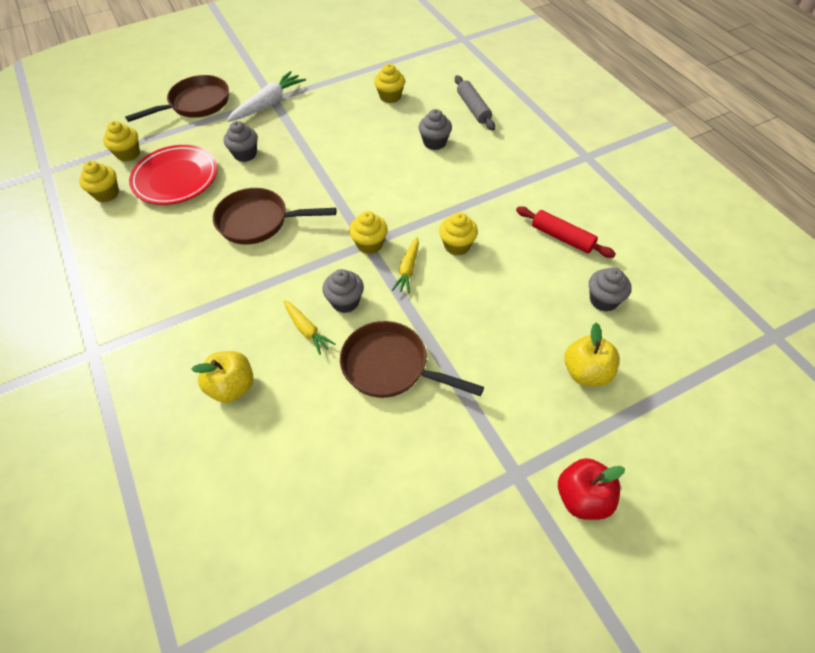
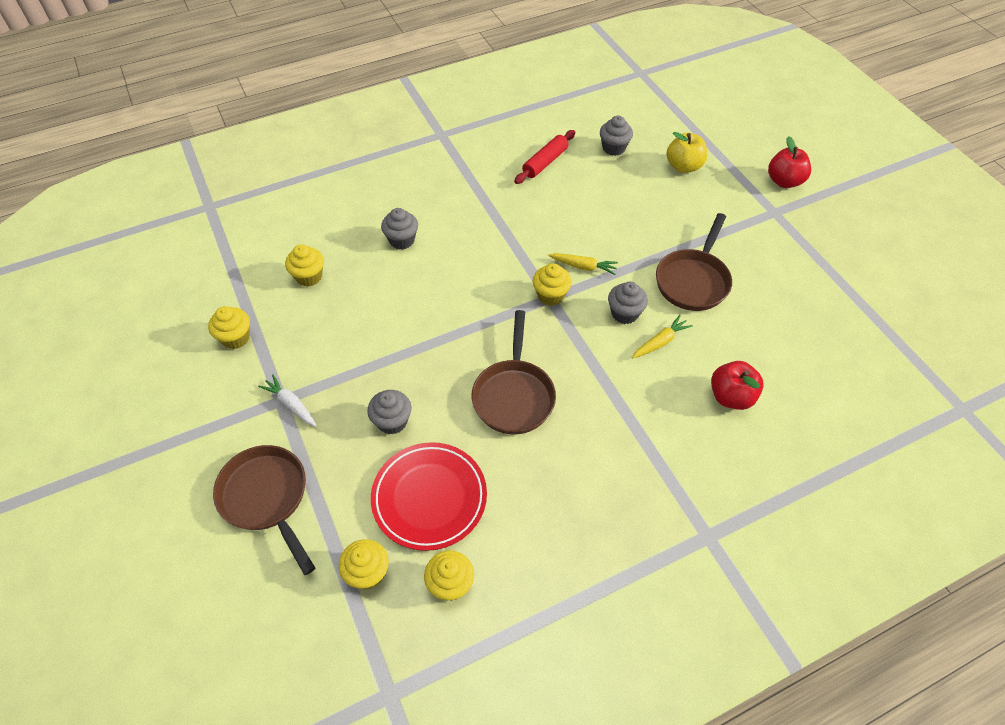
camera: 90 degrees left, 0 degrees up
yellow apple [191,351,254,403] -> red apple [711,361,764,410]
white carrot [227,71,306,122] -> white carrot [258,374,317,427], size x0.61
yellow cupcake [439,212,478,255] -> yellow cupcake moved to [208,306,250,349]
grey rolling pin [455,75,495,130] -> none

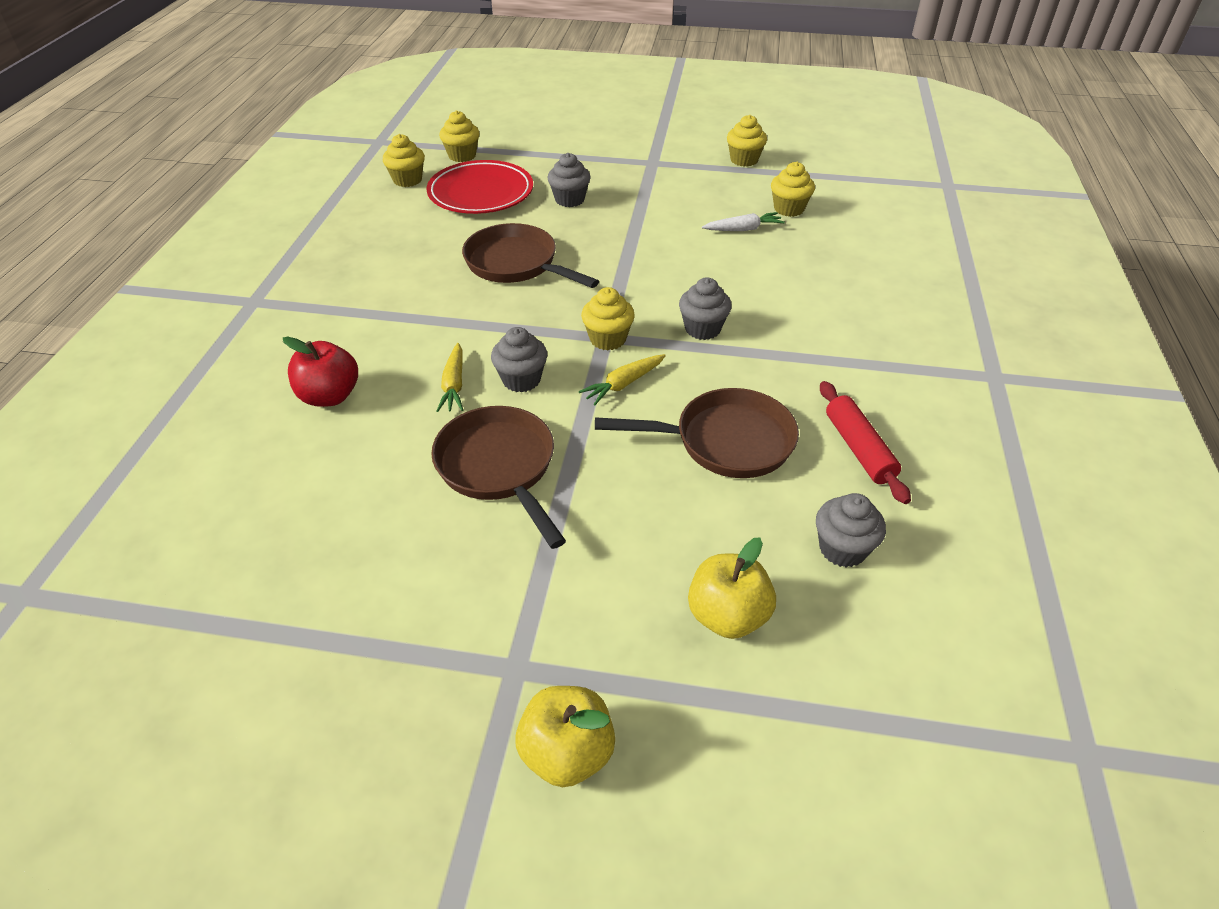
camera: 125 degrees right, 10 degrees down
brown pan [213,445,315,575] -> brown pan moved to [595,388,799,478]
white carrot [258,374,317,427] -> white carrot moved to [702,212,785,231]
grey cupcake [381,208,418,250] -> grey cupcake moved to [679,277,732,340]
red apple [768,136,811,188] -> yellow apple [516,686,615,787]

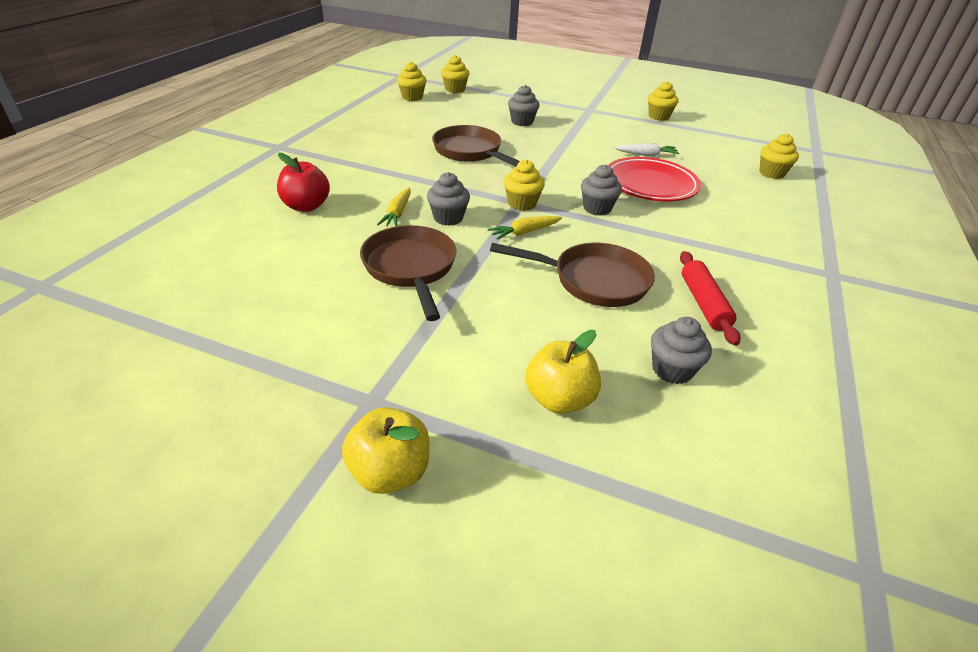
camera: 10 degrees right, 5 degrees down
red plate [426,160,533,214] -> red plate moved to [608,157,701,201]
yellow cupcake [771,162,815,217] -> yellow cupcake moved to [759,133,799,179]

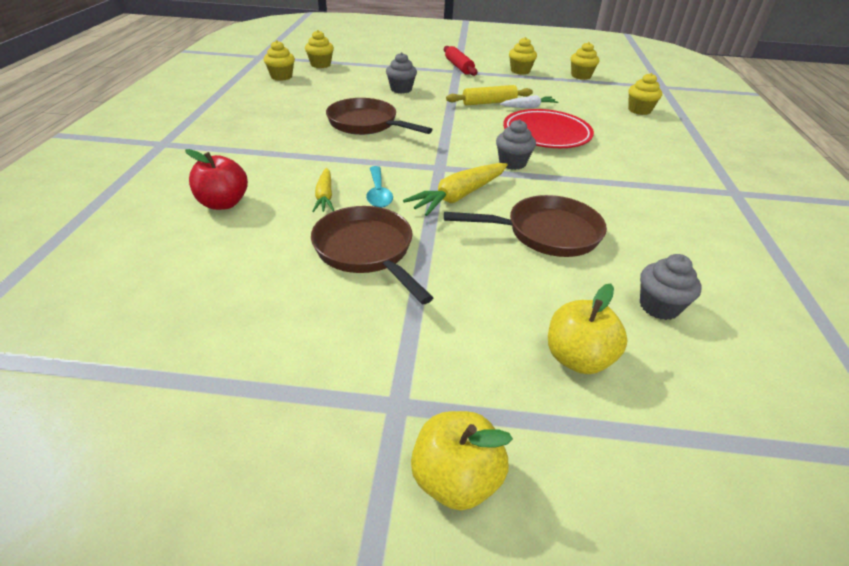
camera: 15 degrees left, 0 degrees up
grey cupcake [427,172,470,226] -> turquoise spoon [366,166,393,208]
yellow carrot [488,216,562,240] -> yellow carrot [403,163,508,216], size x1.64
yellow cupcake [504,160,545,211] -> yellow cupcake moved to [571,42,599,80]
red rolling pin [680,251,741,346] -> red rolling pin moved to [444,46,477,76]
none -> yellow rolling pin [446,85,533,105]

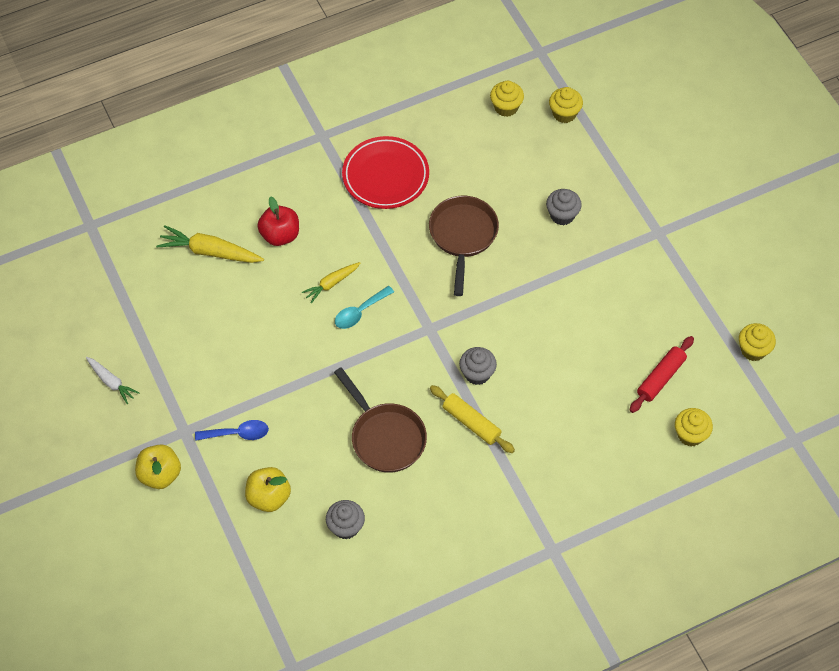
camera: 60 degrees right, 20 degrees up
brown pan [311,206,433,304] -> none
yellow carrot [403,163,508,216] -> yellow carrot moved to [156,225,264,263]
red rolling pin [444,46,477,76] -> red rolling pin moved to [630,336,694,413]
yellow rolling pin [446,85,533,105] -> yellow rolling pin moved to [430,385,515,453]
white carrot [500,95,558,108] -> white carrot moved to [86,357,139,404]
red plate [503,109,594,148] -> red plate moved to [342,136,429,209]
yellow cupcake [509,37,537,75] -> none
none -> blue spoon [195,420,269,441]

